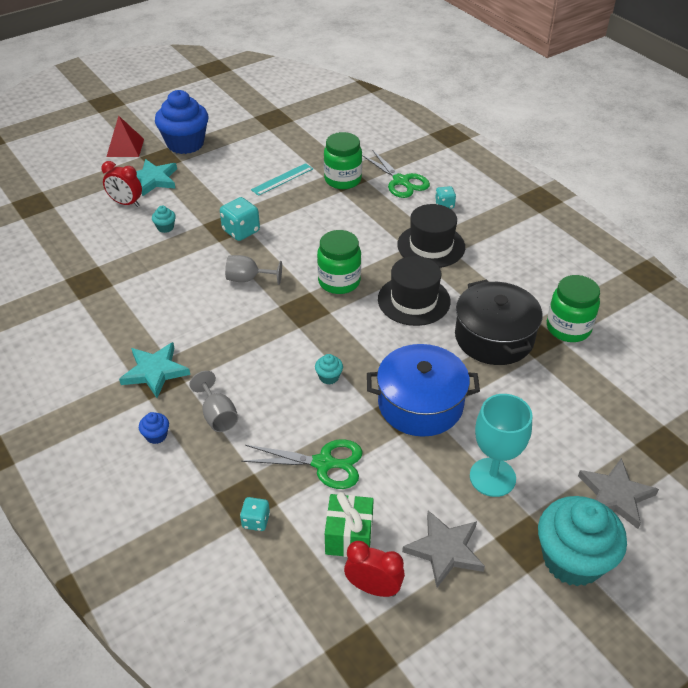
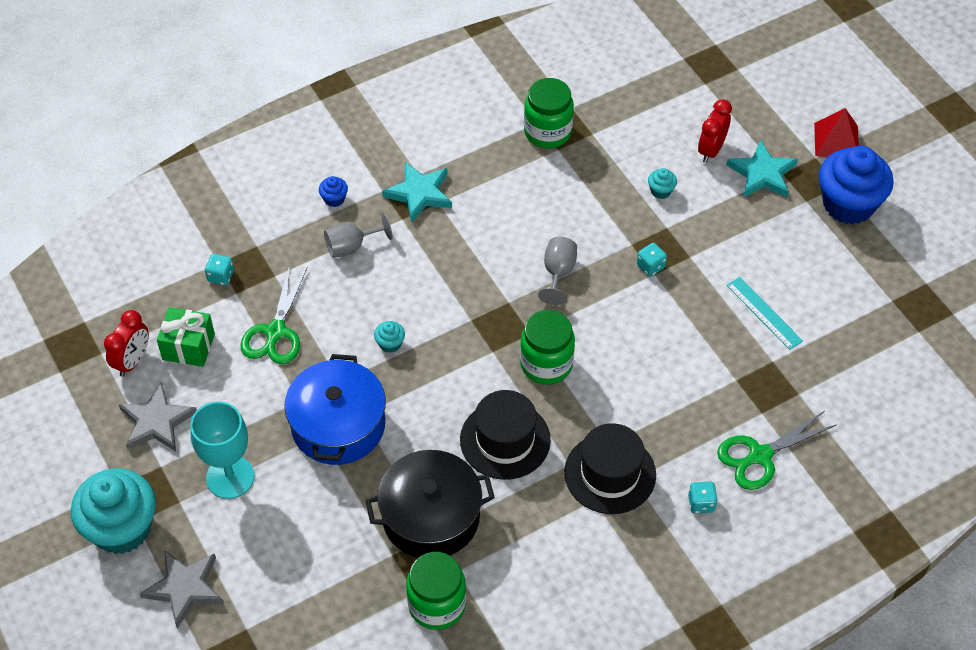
camera: 95 degrees right, 10 degrees up
turquoise dice [220,197,260,241] -> turquoise dice [637,243,667,277], size x0.60
green jar [324,132,362,189] -> green jar moved to [524,78,574,149]

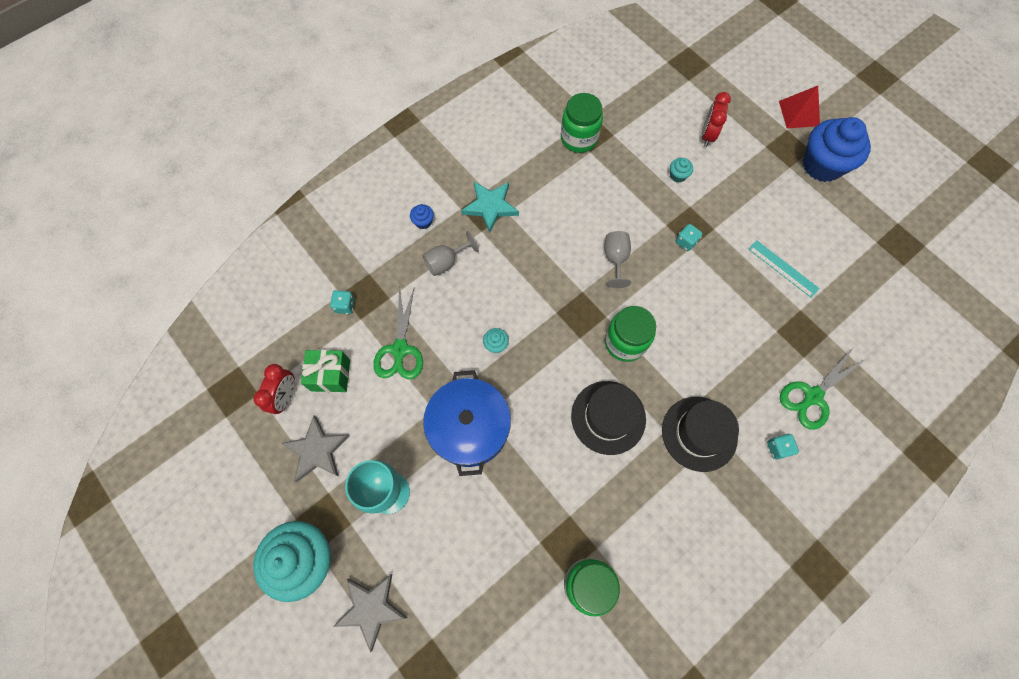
camera: 10 degrees left, 15 degrees up
black pot [365,450,495,558] -> none
turquoise star [726,140,798,198] -> none

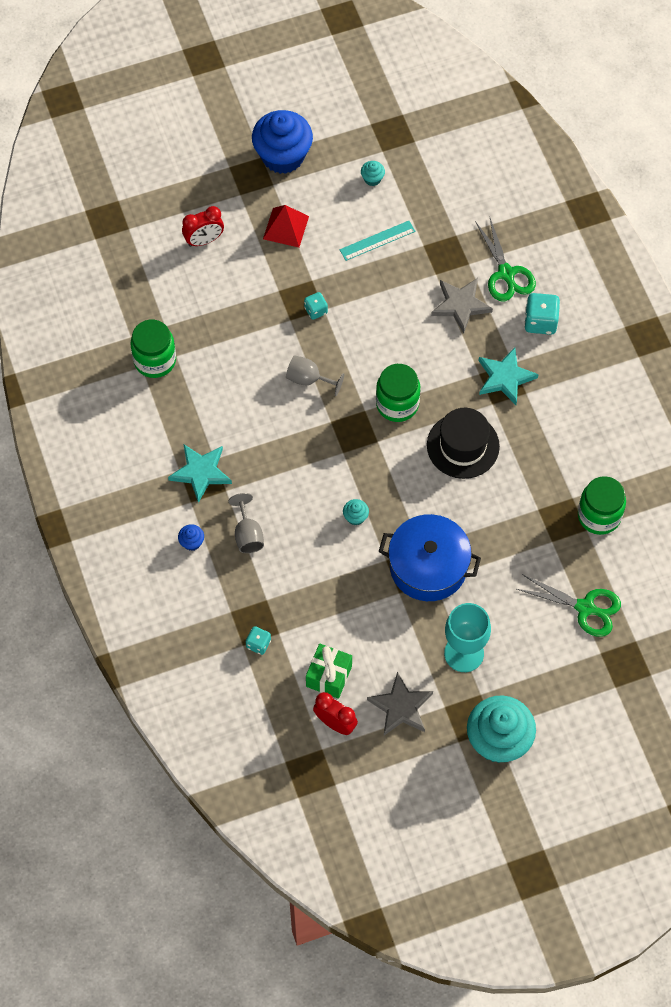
camera: 70 degrees left, 5 degrees down
grey star [333,574,408,652] -> grey star moved to [431,278,493,333]
green scissors [373,286,423,379] -> green scissors moved to [517,574,621,637]
black hat [662,397,739,472] -> turquoise star [479,347,539,405]
turquoise cupcake [670,158,693,183] -> turquoise cupcake moved to [361,161,385,186]
red clock [702,92,731,147] -> red clock turned 60 degrees counterclockwise [182,206,224,247]
turquoise dice [767,434,799,460] -> turquoise dice [524,293,560,335], size x1.67
red pyramid [779,86,820,129] -> red pyramid moved to [263,205,309,247]

